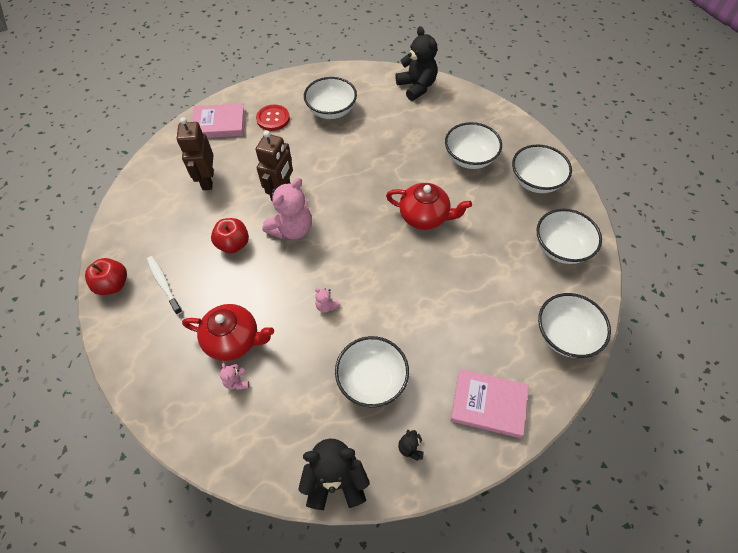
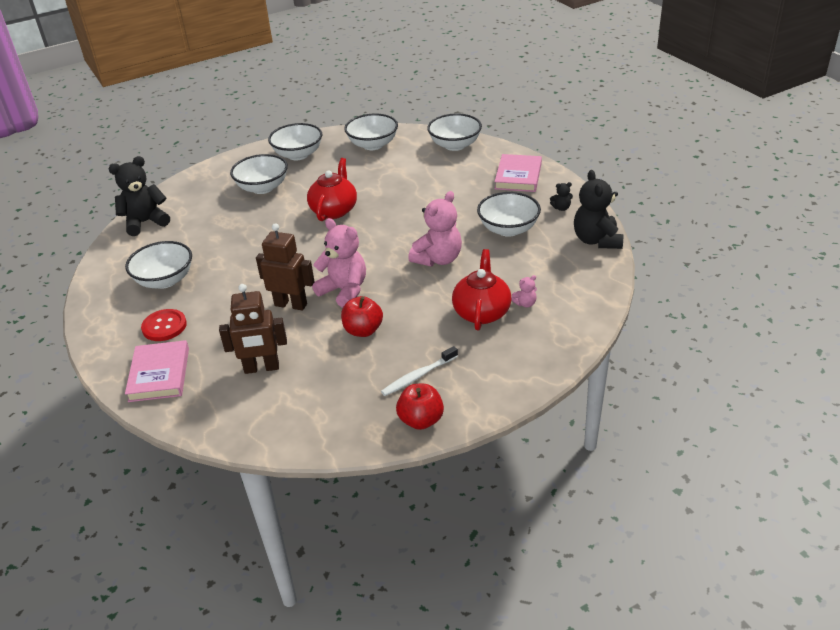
camera: 90 degrees left, 20 degrees down
pink teddy bear [315,288,340,313] -> pink teddy bear [408,191,462,267], size x2.24

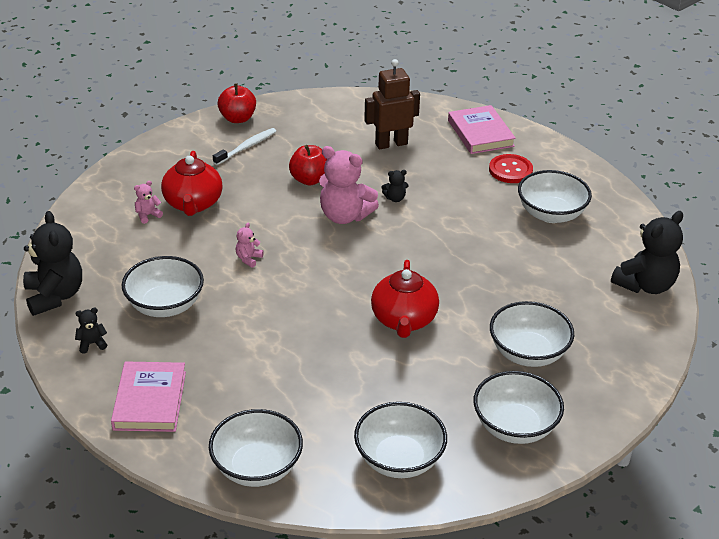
camera: 165 degrees right, 0 degrees up
brown robot [256,223,315,311] -> black teddy bear [382,170,408,202]
pink teddy bear [408,191,462,267] -> pink teddy bear [236,223,264,268], size x0.45

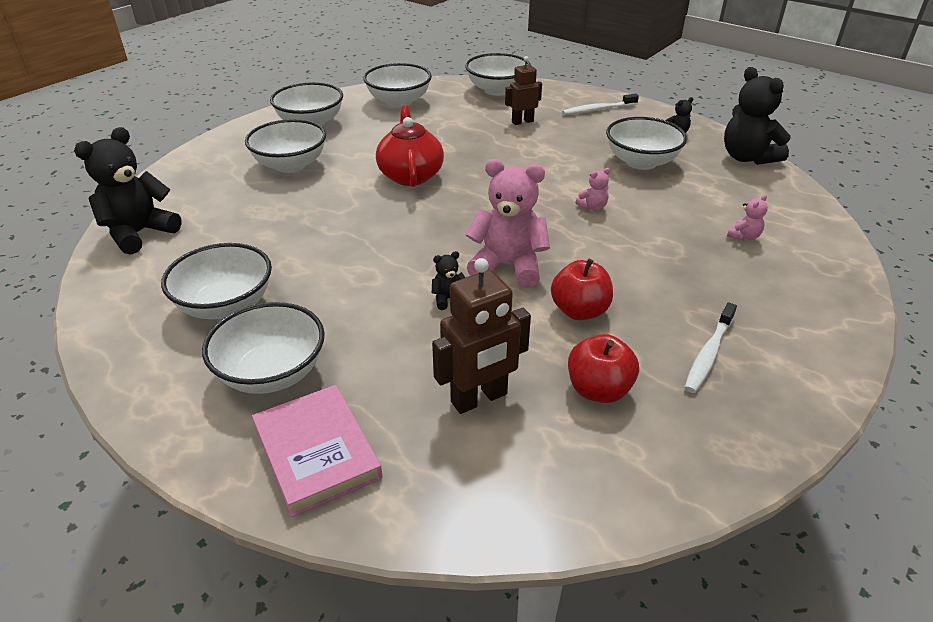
camera: 170 degrees right, 0 degrees up
pink book [111,361,186,432] -> white toothbrush [562,93,639,115]
red teapot [161,151,223,216] -> none
red apple [218,83,256,123] -> red apple moved to [568,334,639,403]
pink teddy bear [236,223,264,268] -> pink teddy bear turned 45 degrees clockwise [576,168,610,210]
red button [489,154,533,183] -> white bowl [202,302,325,394]
none -> brown robot [505,56,542,125]

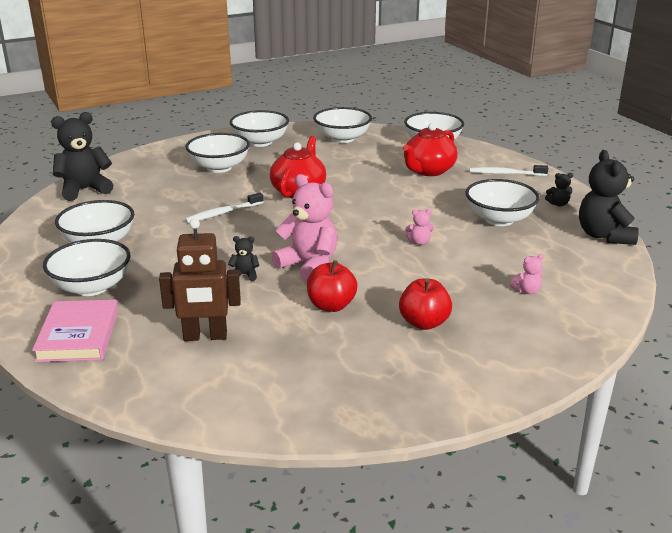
camera: 25 degrees right, 10 degrees down
brown robot [505,56,542,125] -> red teapot [403,123,457,176]
red apple [568,334,639,403] -> red apple moved to [399,278,452,330]
white toothbrush [684,302,737,393] -> white toothbrush moved to [185,193,264,223]

